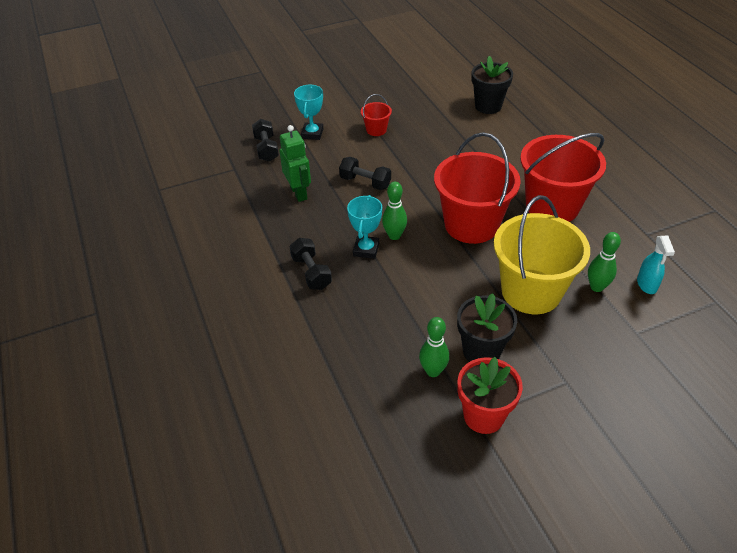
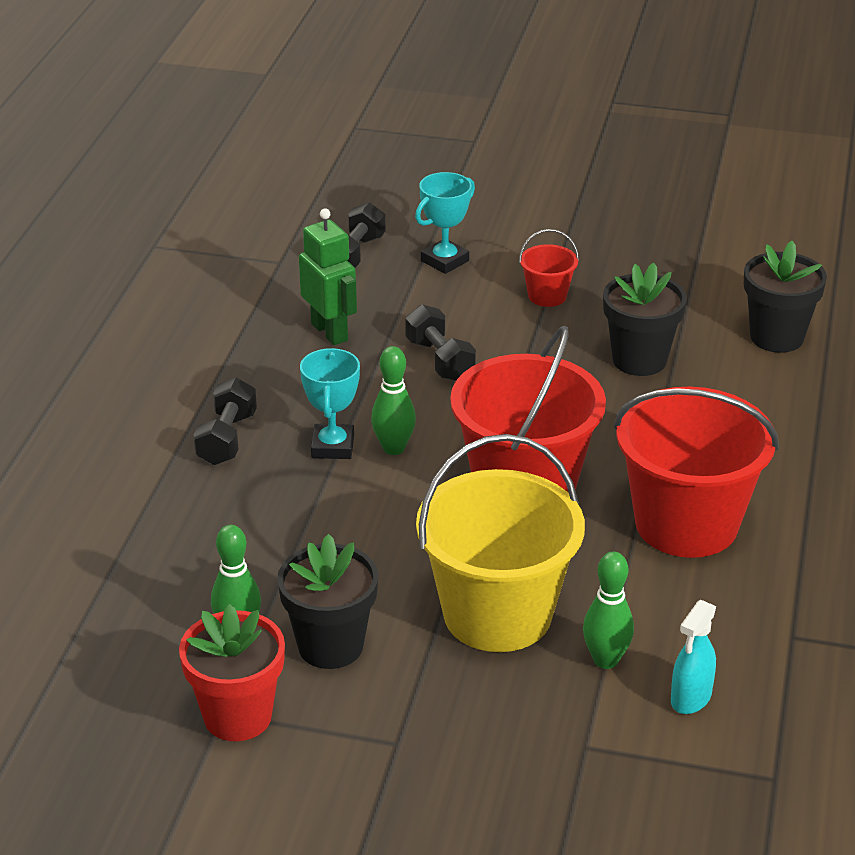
camera: 35 degrees right, 10 degrees down
green robot [279,125,311,202] -> green robot turned 45 degrees counterclockwise [299,209,357,345]
turquoise trophy [347,195,382,259] -> turquoise trophy turned 45 degrees counterclockwise [300,348,360,459]
none -> black flower pot [603,263,687,376]

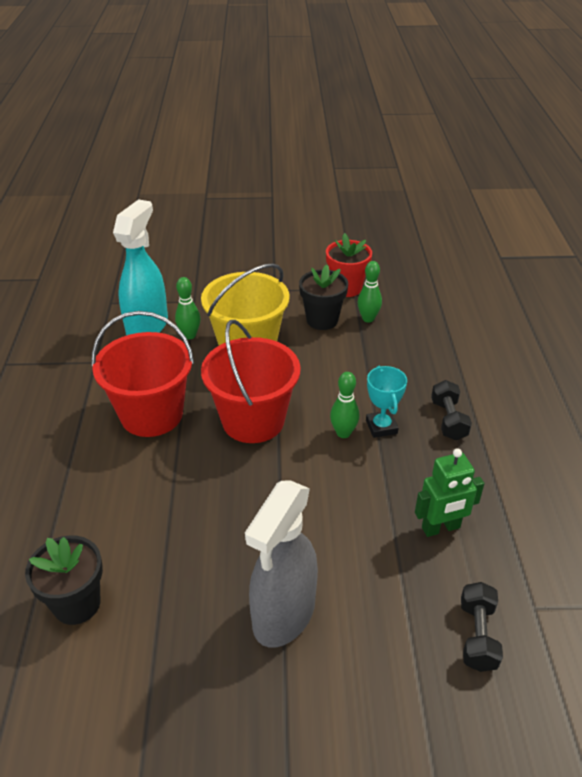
camera: 165 degrees right, 5 degrees up
green robot [299,209,357,345] -> green robot turned 60 degrees counterclockwise [415,448,484,537]
black dumbbell [405,305,476,381] -> none
turquoise trophy [415,172,475,274] -> none
red bucket [519,229,579,307] -> grey spray bottle [245,480,318,648]
black flower pot [603,263,687,376] -> none
turquoise spray bottle [671,600,716,714] -> turquoise spray bottle [113,199,168,335], size x2.15

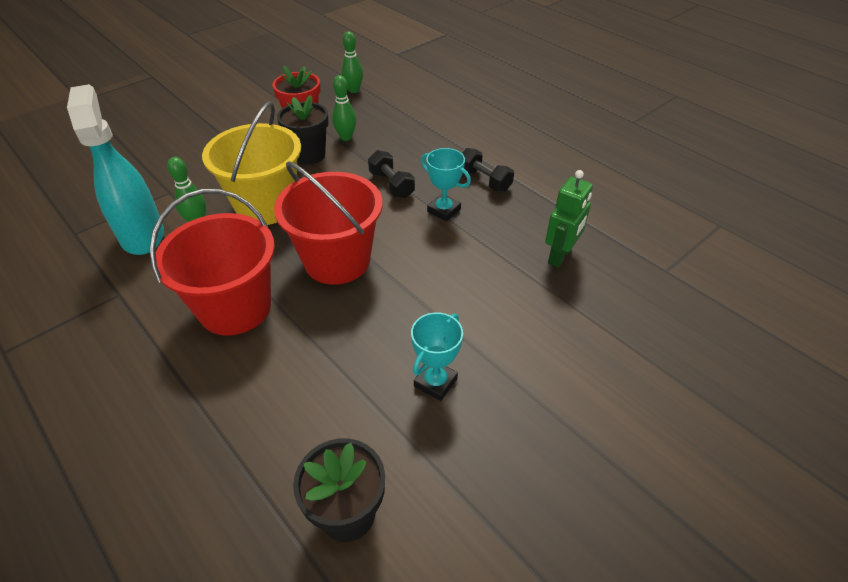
camera: 40 degrees left, 5 degrees up
grey spray bottle [245,480,318,648] -> none
green bowling pin [330,372,359,438] -> green bowling pin moved to [341,31,363,93]
black dumbbell [461,582,503,672] -> black dumbbell moved to [368,150,415,198]
none -> turquoise trophy [411,312,463,401]

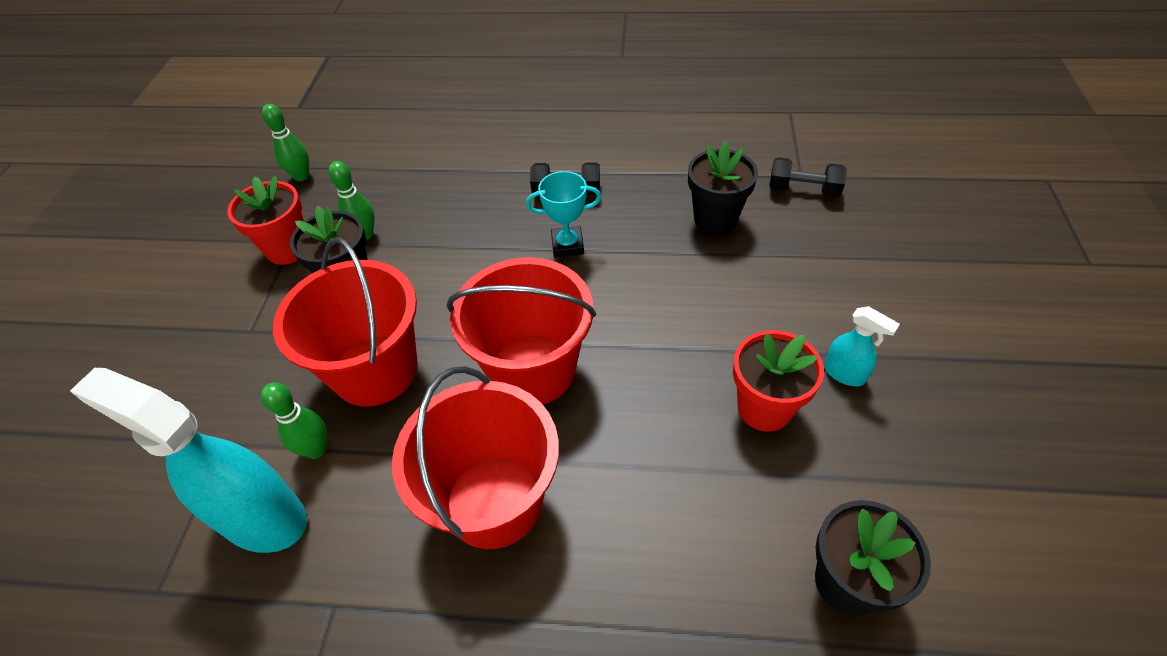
camera: 40 degrees left, 5 degrees up
yellow bucket [202,101,301,225] -> red bucket [273,237,418,407]
black dumbbell [368,150,415,198] -> black dumbbell moved to [769,157,847,197]
turquoise trophy [411,312,463,401] -> red flower pot [733,330,824,432]
green robot [545,170,593,268] -> black flower pot [688,141,758,234]
none -> turquoise spray bottle [824,306,900,386]

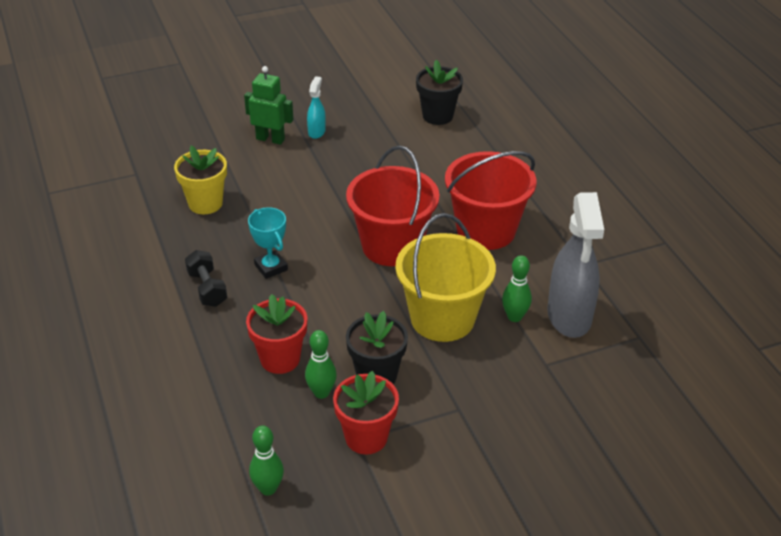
camera: 120 degrees left, 10 degrees down
turquoise spray bottle [70,368,307,553] -> grey spray bottle [547,192,604,338]
red bucket [273,237,418,407] -> yellow bucket [395,213,496,342]
black flower pot [688,141,758,234] -> yellow flower pot [174,145,227,214]
red flower pot [733,330,824,432] -> red flower pot moved to [246,294,308,374]
black dumbbell [769,157,847,197] -> none
none -> green robot [244,66,293,145]

